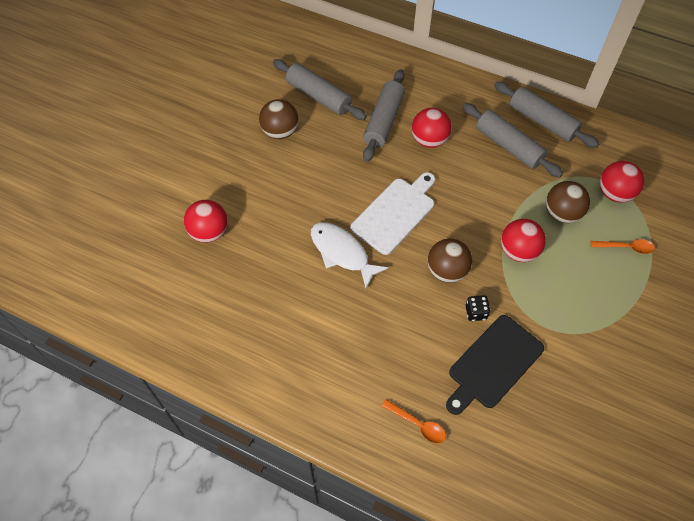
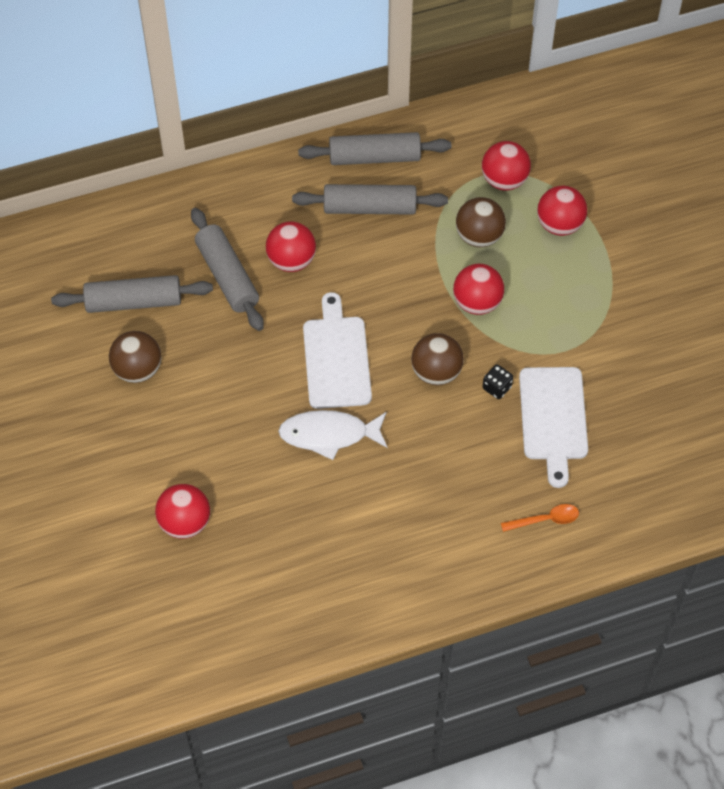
camera: 45 degrees left, 0 degrees up
black cutting board [446,315,544,415] -> white cutting board [519,367,588,488]
orange spoon [590,239,655,254] -> red ball [537,186,587,236]

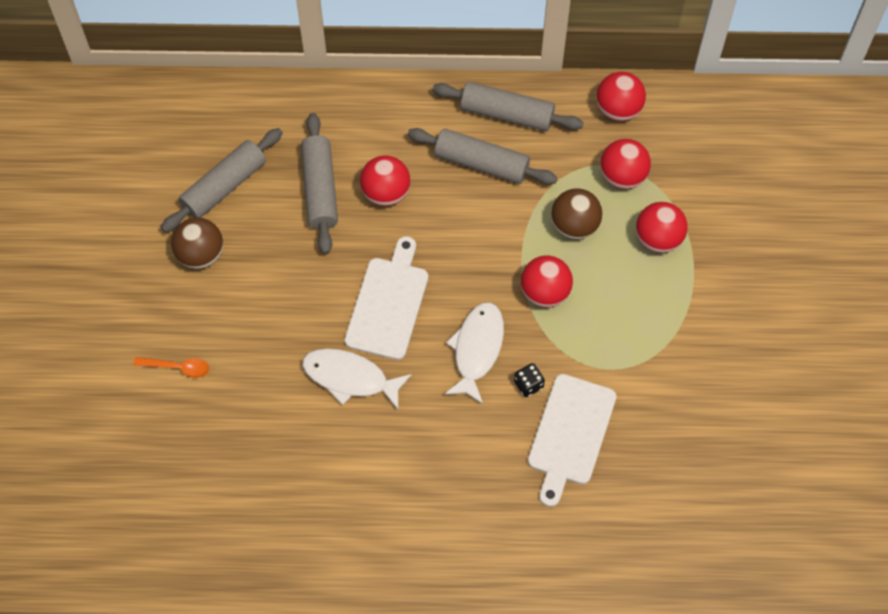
camera: 20 degrees right, 5 degrees up
grey rolling pin [51,275,213,313] -> grey rolling pin turned 60 degrees counterclockwise [161,128,283,233]
red ball [155,484,210,539] -> red ball moved to [596,72,646,121]
brown ball [411,333,464,385] -> white fish [444,302,504,404]
orange spoon [501,504,579,532] -> orange spoon moved to [134,357,209,378]

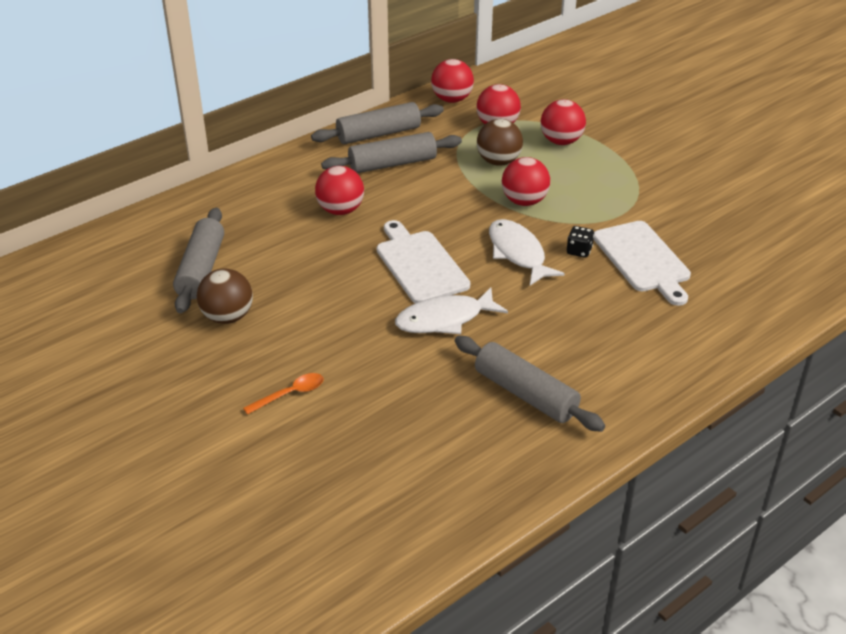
camera: 40 degrees left, 25 degrees down
grey rolling pin [301,113,338,254] -> grey rolling pin moved to [455,336,605,432]

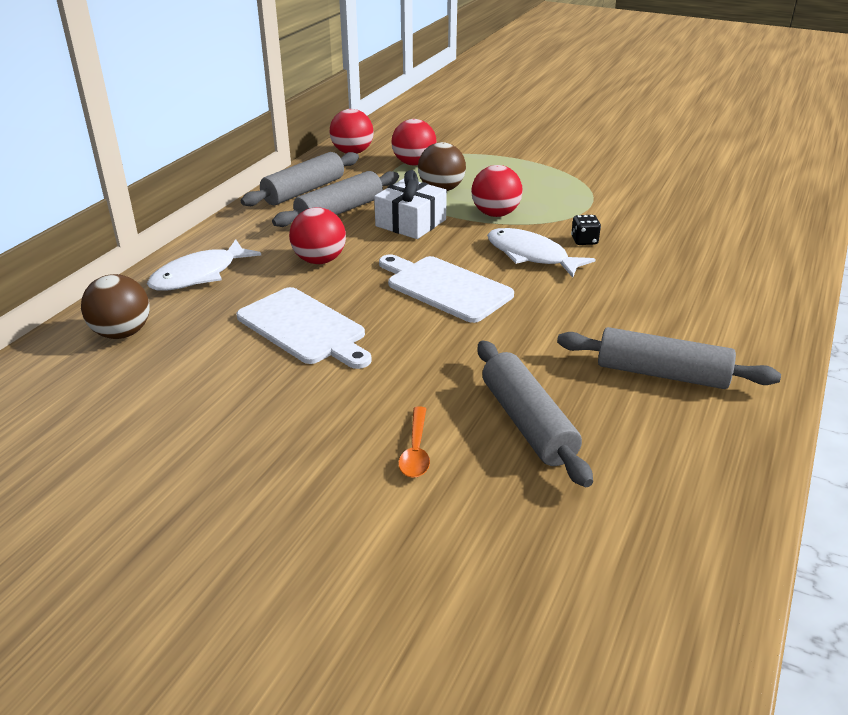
camera: 25 degrees left, 5 degrees down
grey rolling pin [173,208,224,313] -> grey rolling pin moved to [477,341,593,487]
brown ball [197,268,253,324] -> brown ball moved to [81,274,150,339]
orange spoon [243,373,324,415] -> orange spoon turned 150 degrees clockwise [398,406,430,478]
white fish [395,287,508,334] -> white fish moved to [147,239,261,291]
red ball [541,99,586,145] -> none
white cutting board [593,221,691,306] -> white cutting board moved to [237,287,372,369]
none -> white gift [374,170,447,239]

